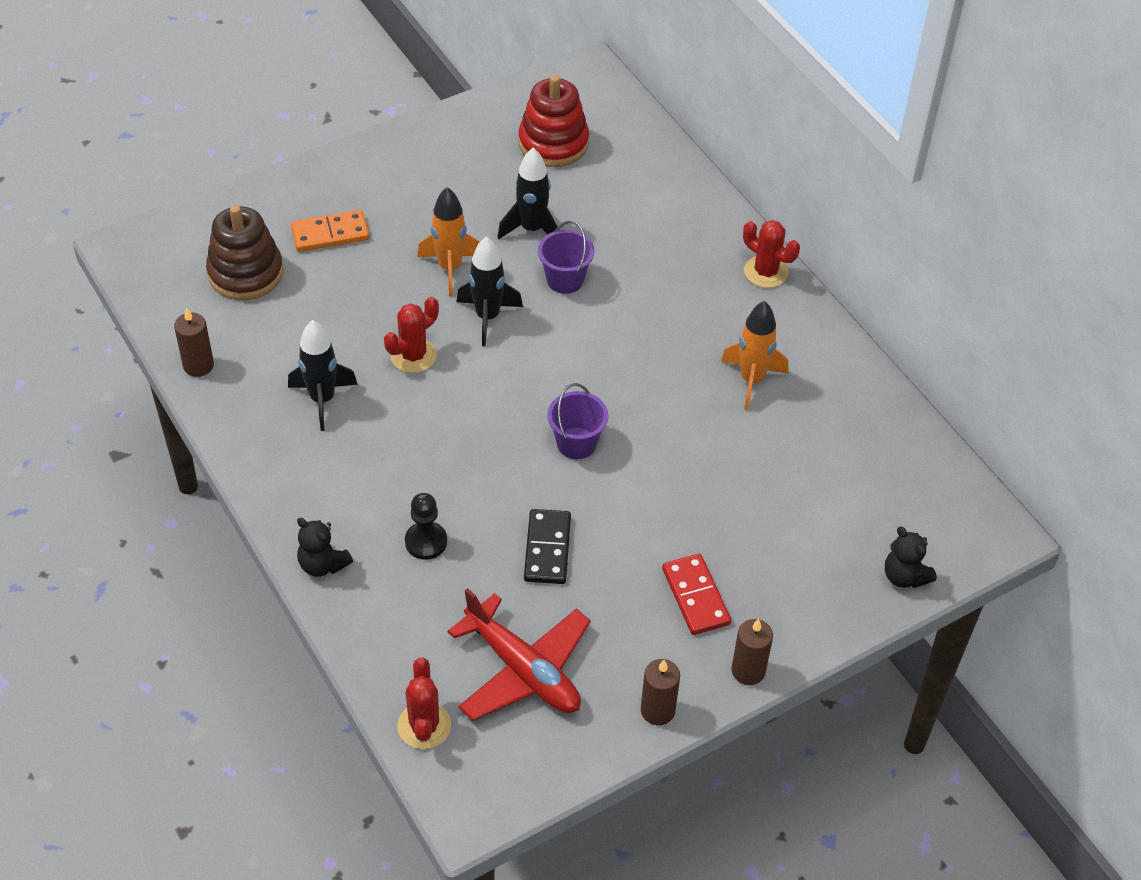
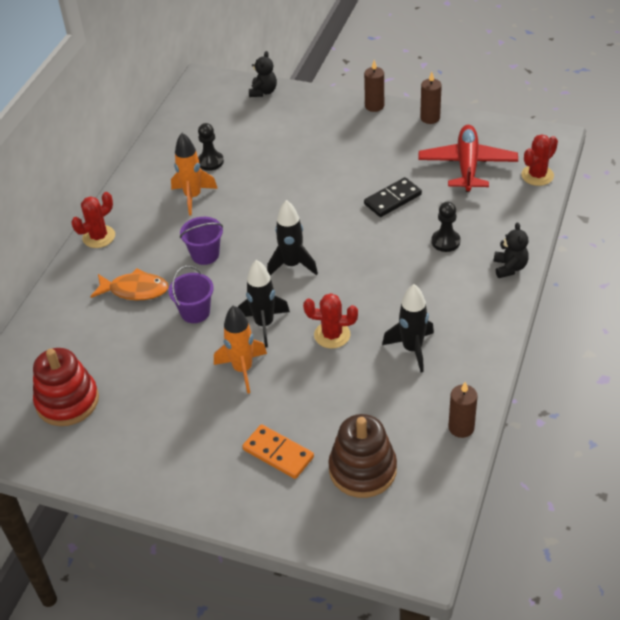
camera: 125 degrees left, 5 degrees down
black rocket [497,148,558,240] -> black rocket moved to [267,200,318,275]
purple bucket [547,383,608,459] -> purple bucket moved to [180,217,223,265]
red domino [662,554,731,635] -> none
red cactus [743,220,800,288] -> red cactus turned 45 degrees clockwise [71,192,115,248]
none -> orange fish [90,268,169,300]
none -> black pawn [198,123,224,171]

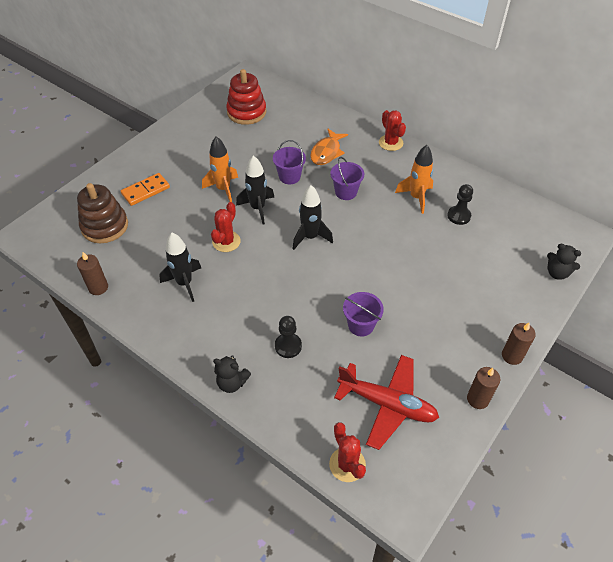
camera: 105 degrees right, 5 degrees up
black domino [364,177,422,217] -> purple bucket [343,292,384,337]

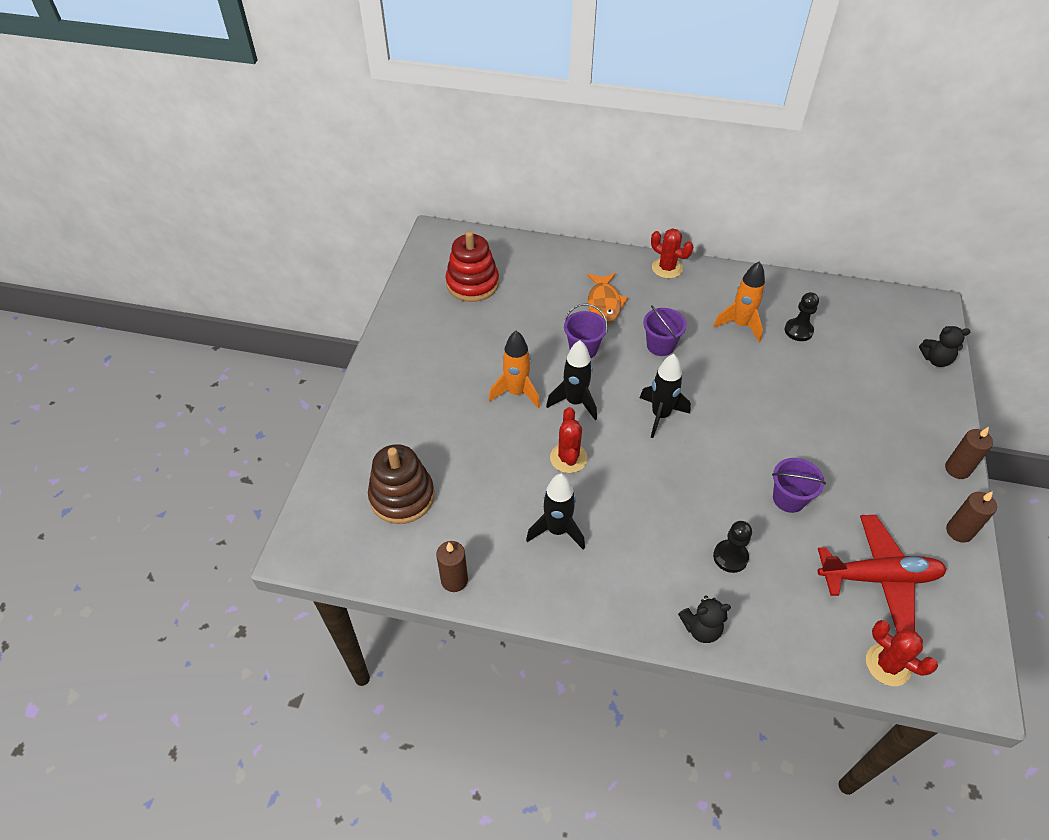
camera: 25 degrees left, 0 degrees up
orange domino [121,173,170,206] -> none

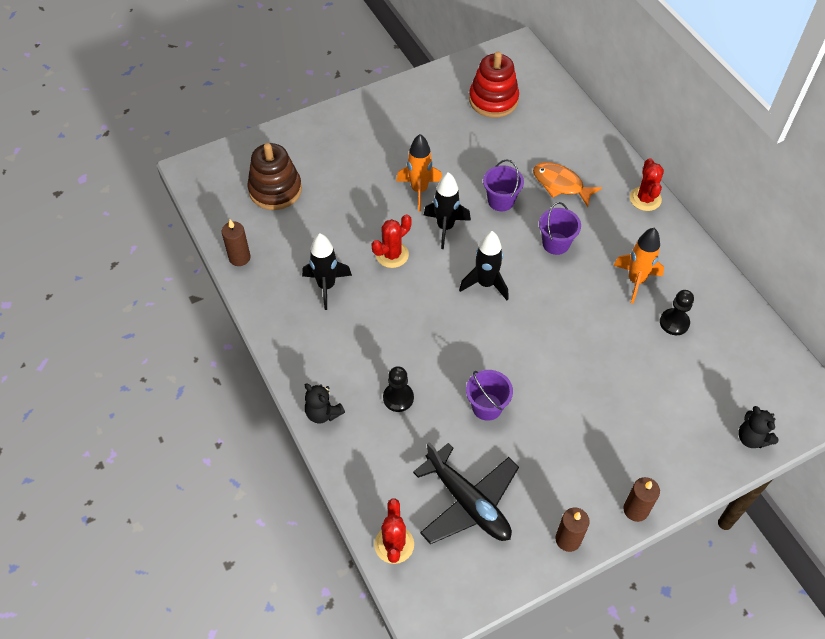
camera: 50 degrees right, 5 degrees up
orange fish [587,273,628,323] -> orange fish turned 75 degrees clockwise [533,162,602,207]
red plane [818,515,947,633] -> black plane [413,442,519,544]

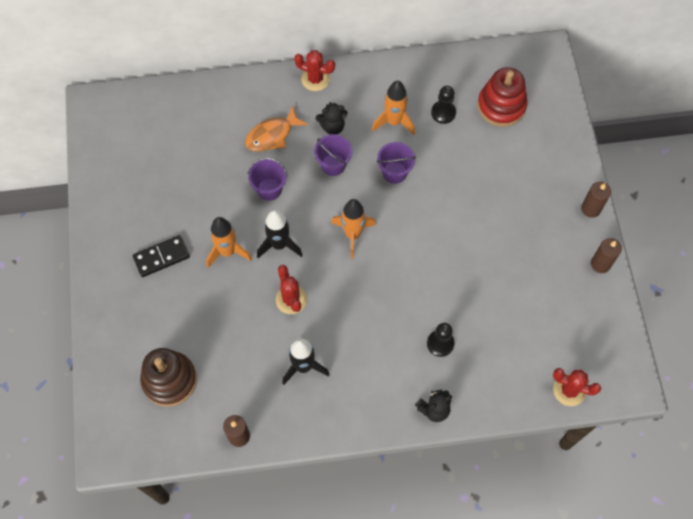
camera: 70 degrees left, 10 degrees up
black plane [413,442,519,544] -> none
black rocket [459,231,509,300] -> orange rocket [331,199,376,258]
purple bucket [466,370,513,421] -> purple bucket moved to [376,142,416,184]
red stacking toy [469,52,519,118] -> red stacking toy moved to [477,67,528,127]
black teddy bear [738,406,779,448] -> black teddy bear moved to [315,102,348,134]
none -> black domino [133,235,190,277]

